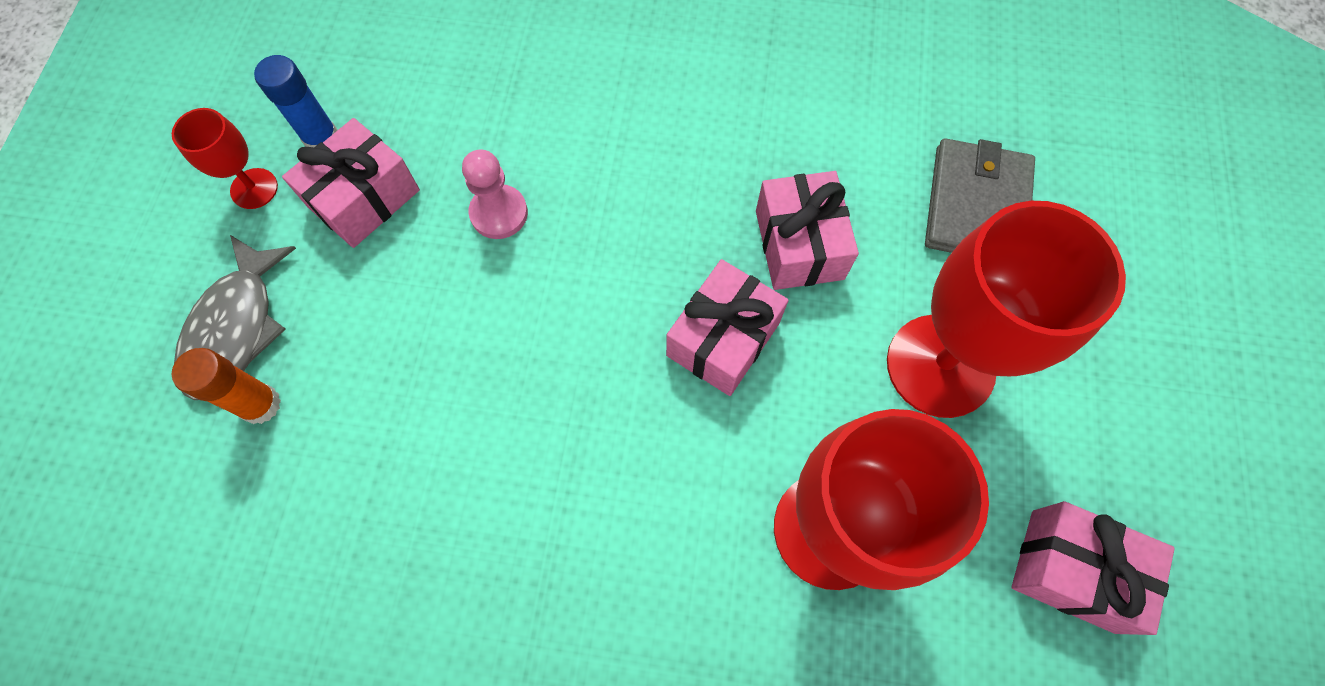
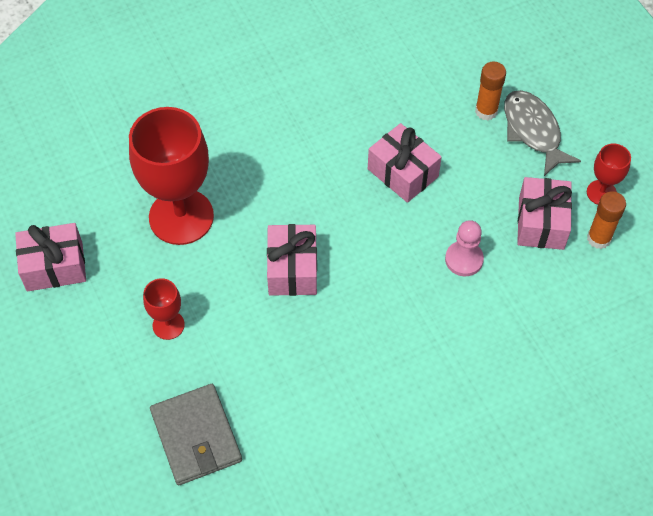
camera: 145 degrees right, 10 degrees down
blue glue stick [254,55,338,147] -> orange glue stick [587,191,626,249]
pink gift [756,171,859,290] -> pink gift moved to [368,123,442,203]
red goblet [887,201,1126,418] -> red goblet [143,278,185,340], size x0.47

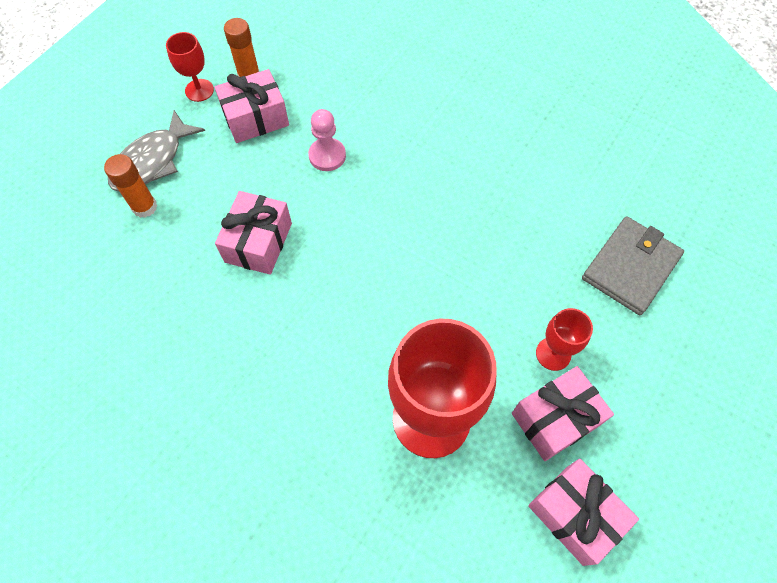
camera: 120 degrees left, 5 degrees up
pink gift [267,224,317,296] -> pink gift moved to [512,366,614,461]

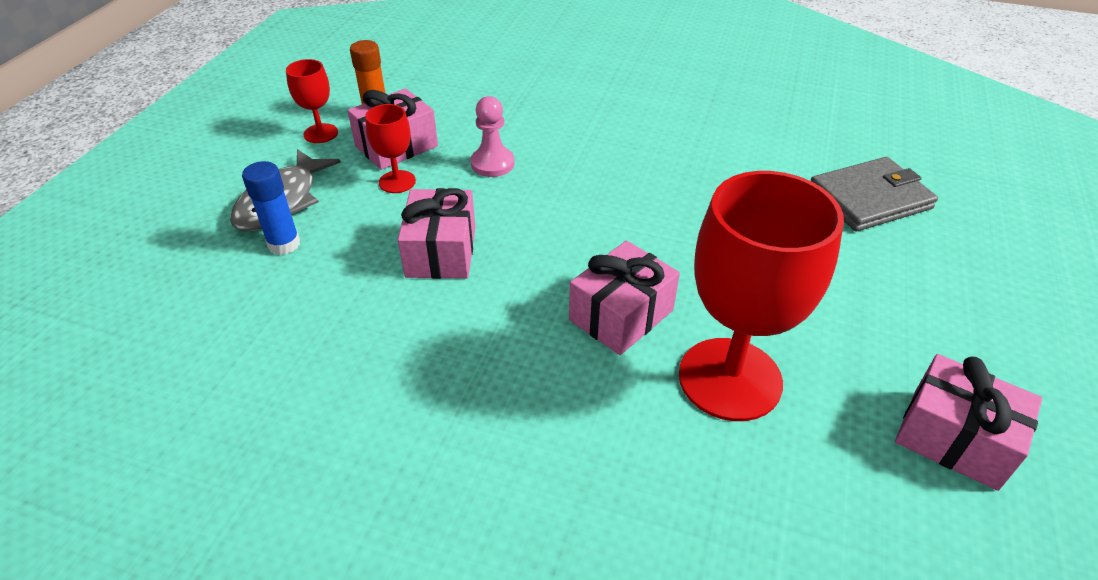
camera: 15 degrees left, 20 degrees down
orange glue stick [104,154,157,218] -> blue glue stick [242,161,300,255]
pink gift [512,366,614,461] -> pink gift moved to [569,241,680,355]
red goblet [536,308,593,371] -> red goblet moved to [365,104,416,193]
grey wallet [582,216,684,315] -> grey wallet turned 45 degrees clockwise [811,157,938,232]

